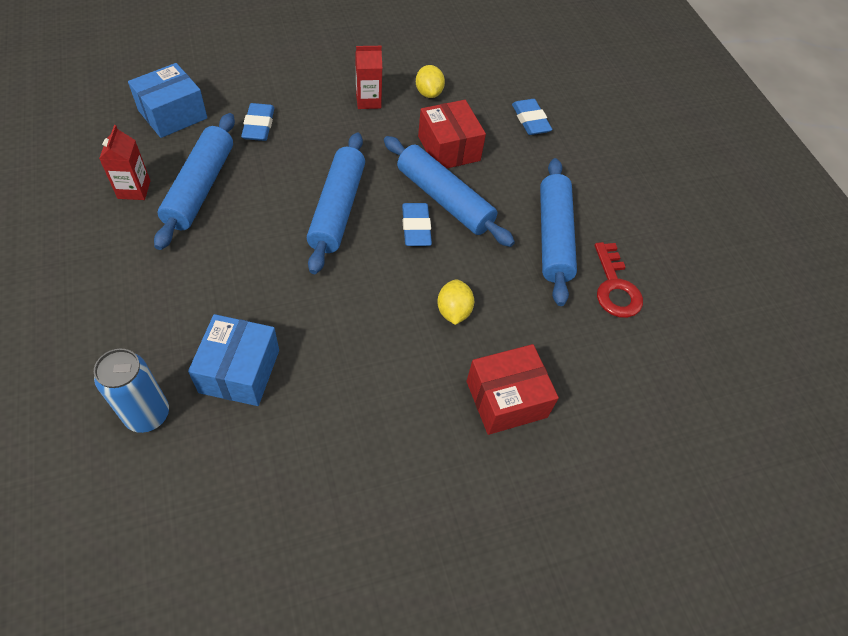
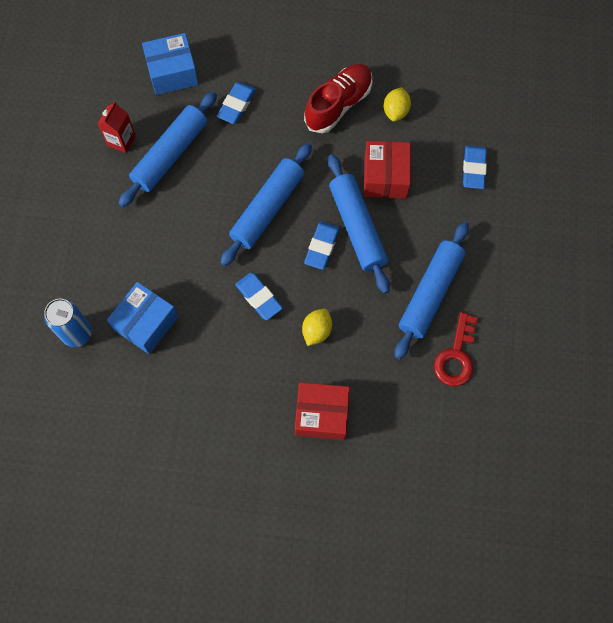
camera: 30 degrees right, 15 degrees up
red carton [355,46,382,109] -> red shoe [304,64,372,133]
none -> blue eraser [235,272,283,320]

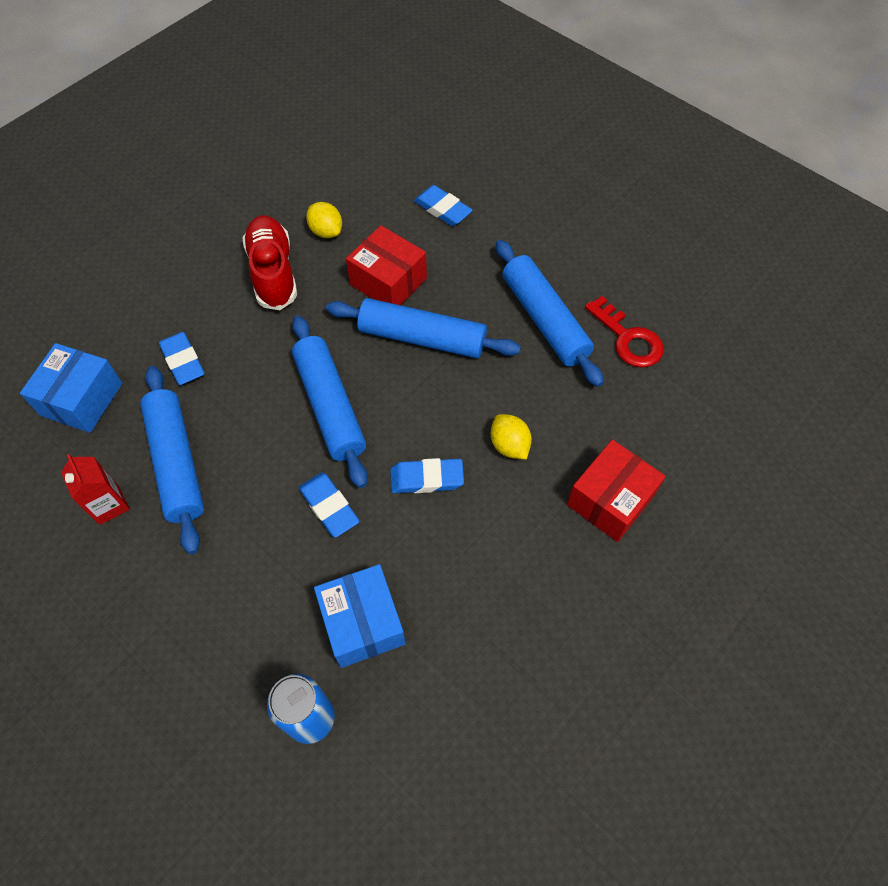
camera: 55 degrees left, 10 degrees down
blue eraser [304,221,340,270] -> blue eraser moved to [299,472,360,538]

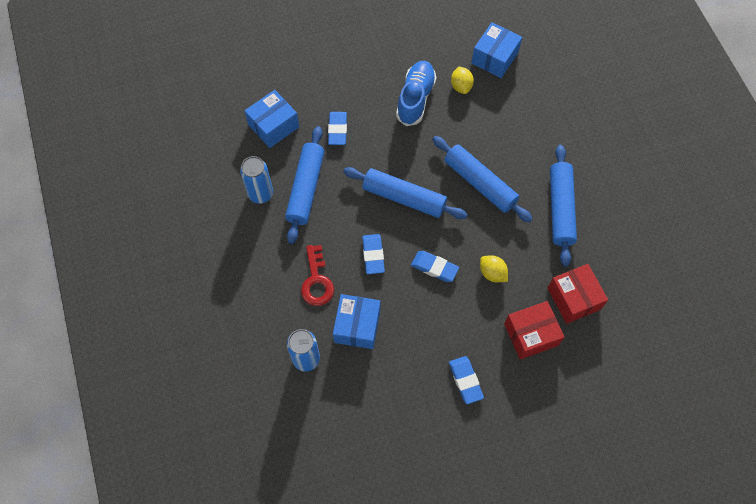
camera: 30 degrees right, 5 degrees up
red carton [61,454,130,525] -> blue can [240,156,273,204]
red shoe [243,216,297,310] -> blue shoe [396,61,437,126]
blue rolling pin [292,316,368,488] -> blue rolling pin turned 75 degrees counterclockwise [343,167,468,219]
red box [346,225,427,305] -> red box moved to [548,264,608,324]
blue eraser [414,185,473,226] -> blue eraser moved to [449,356,484,404]
yellow lemon [491,414,532,459] -> yellow lemon turned 45 degrees counterclockwise [480,255,508,283]
red key [585,296,664,368] -> red key moved to [301,245,334,306]
none -> blue box [471,22,522,78]

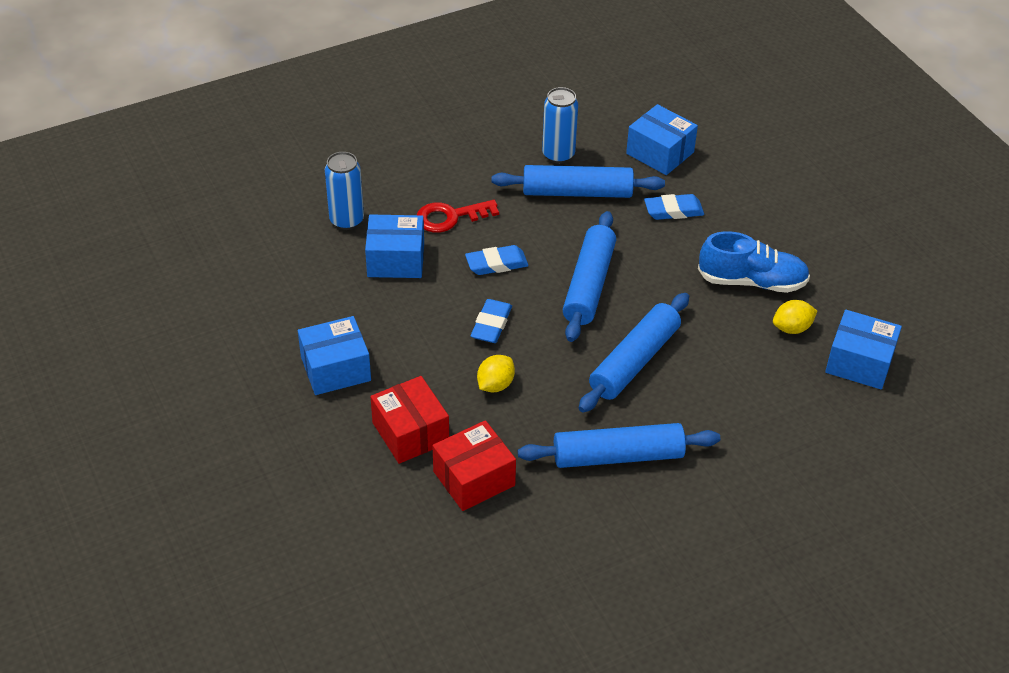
camera: 80 degrees right, 20 degrees down
blue eraser [449,356,484,404] -> blue box [298,316,371,395]

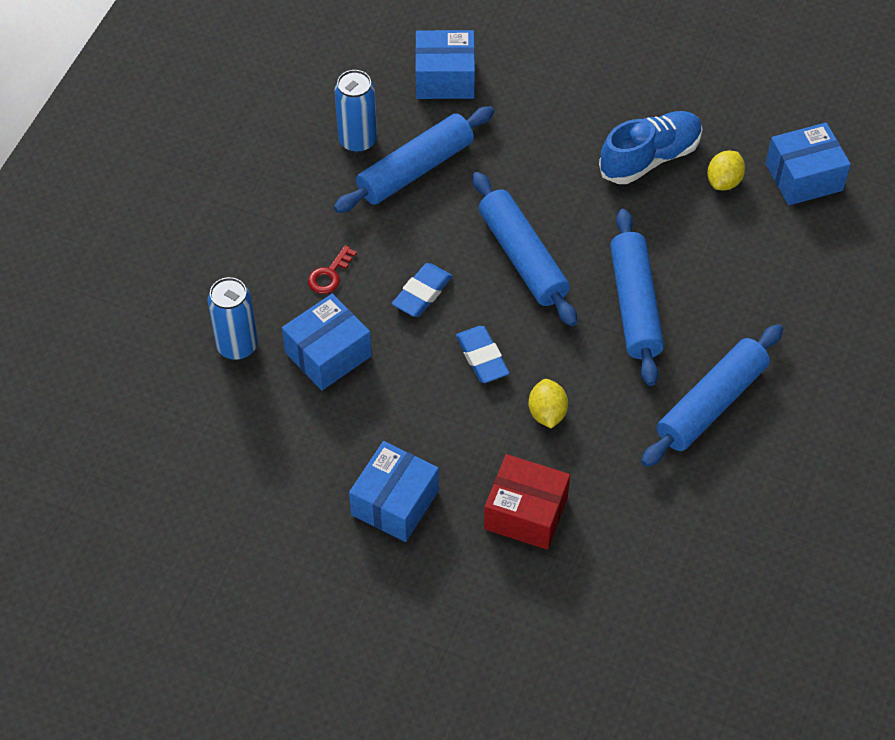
camera: 40 degrees left, 10 degrees up
red key [417,200,499,233] -> red key [308,245,357,294], size x0.64
red box [432,420,516,511] -> none
blue eraser [644,194,704,220] -> none

